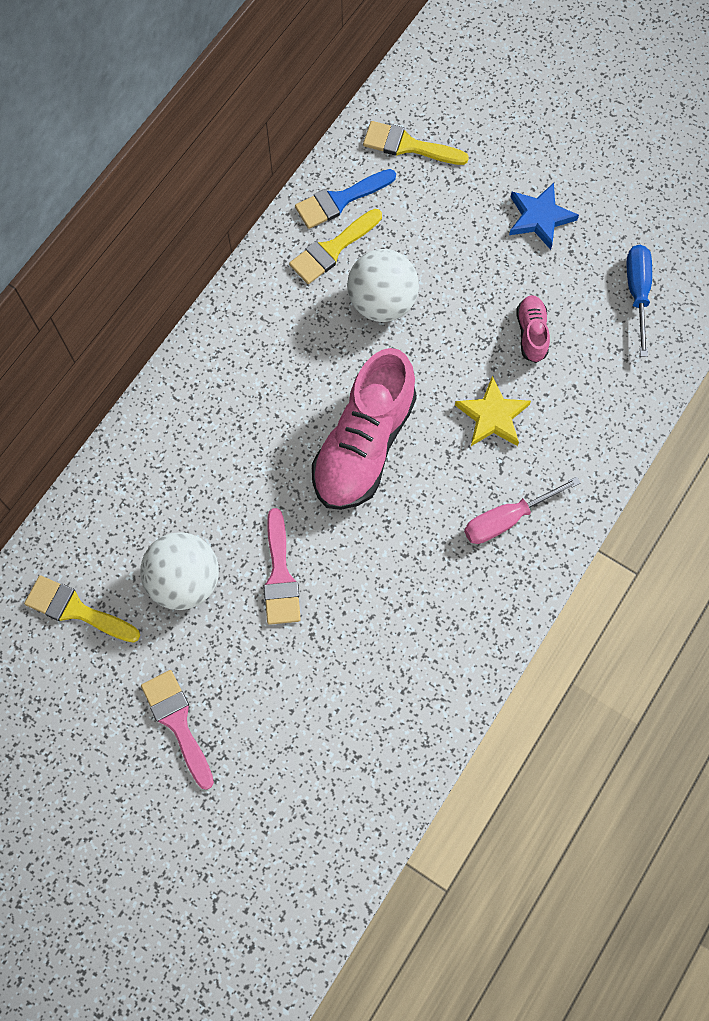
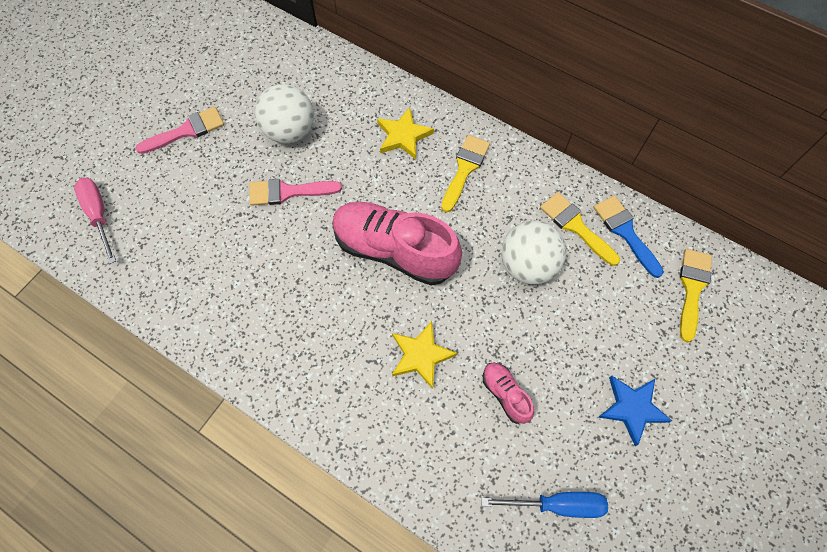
camera: 90 degrees right, 5 degrees down
yellow brush [24,575,140,643] -> yellow brush moved to [441,135,490,212]
pink screwdriver [464,477,581,544] -> pink screwdriver moved to [74,178,116,264]
pink shoe [516,295,550,363] -> pink shoe turned 120 degrees counterclockwise [483,363,534,424]
none -> yellow star [377,107,434,160]

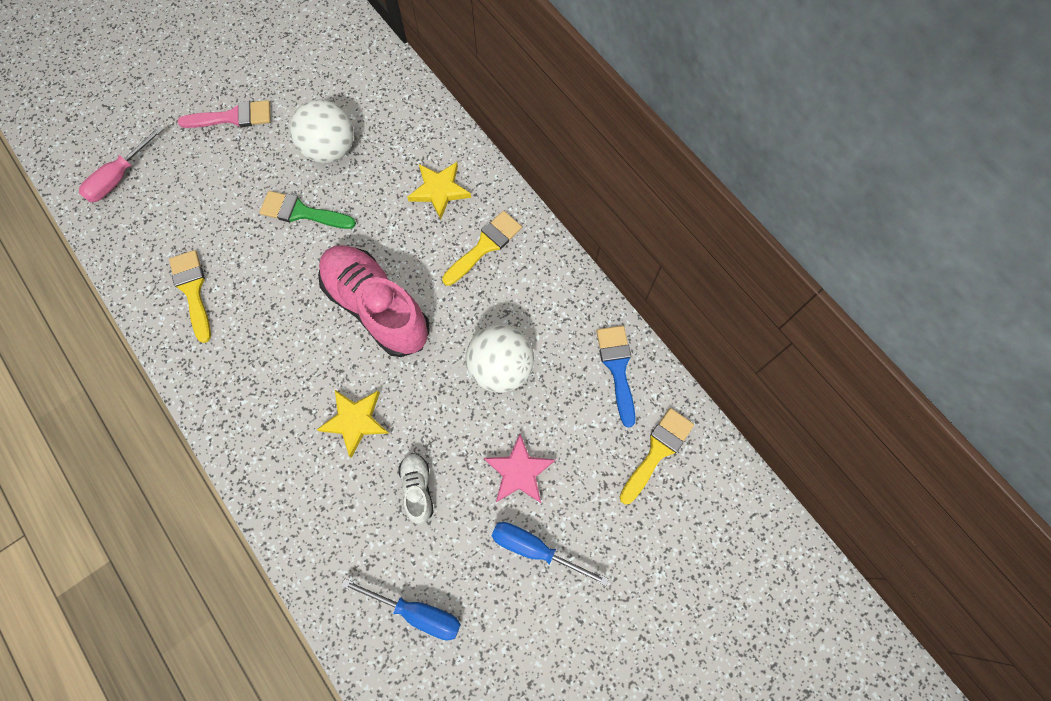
camera: 20 degrees right, 5 degrees up
pink screwdriver [74,178,116,264] -> pink screwdriver turned 135 degrees counterclockwise [79,126,164,203]
pink brush [249,179,342,206] -> green brush [259,191,356,229]
pink shoe [483,363,534,424] -> white shoe [398,453,434,524]
yellow brush [540,192,620,266] -> yellow brush moved to [169,250,211,343]
blue star [598,376,672,446] -> blue screwdriver [491,522,609,586]
none -> pink star [484,434,556,503]

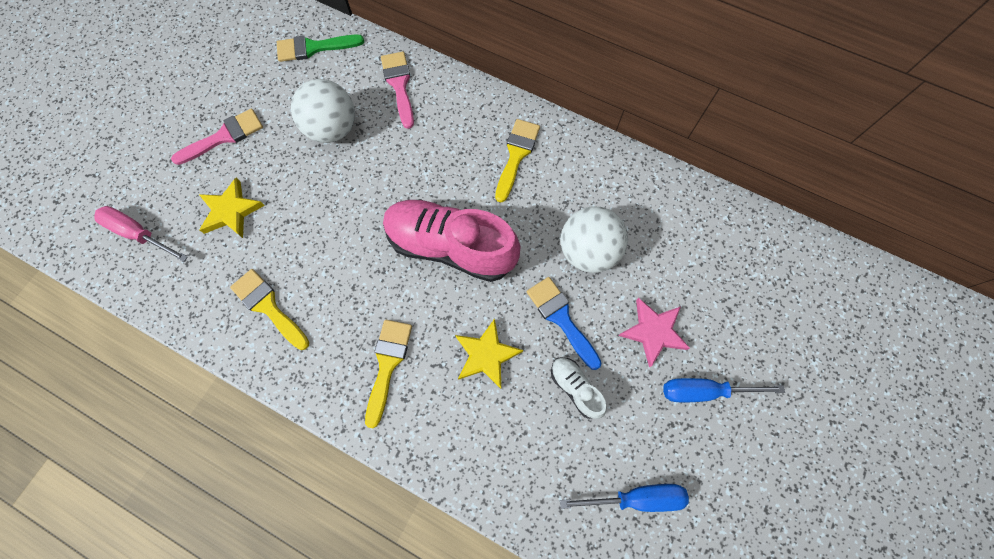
camera: 25 degrees left, 0 degrees up
pink screwdriver [79,126,164,203] -> pink screwdriver turned 105 degrees clockwise [94,206,188,262]
green brush [259,191,356,229] -> green brush moved to [277,34,364,62]
yellow star [407,162,471,220] -> yellow star moved to [199,178,265,238]
blue brush [597,326,636,428] -> blue brush moved to [527,277,601,370]
yellow brush [620,408,694,504] -> yellow brush moved to [365,320,412,428]
none -> pink brush [381,52,414,129]

